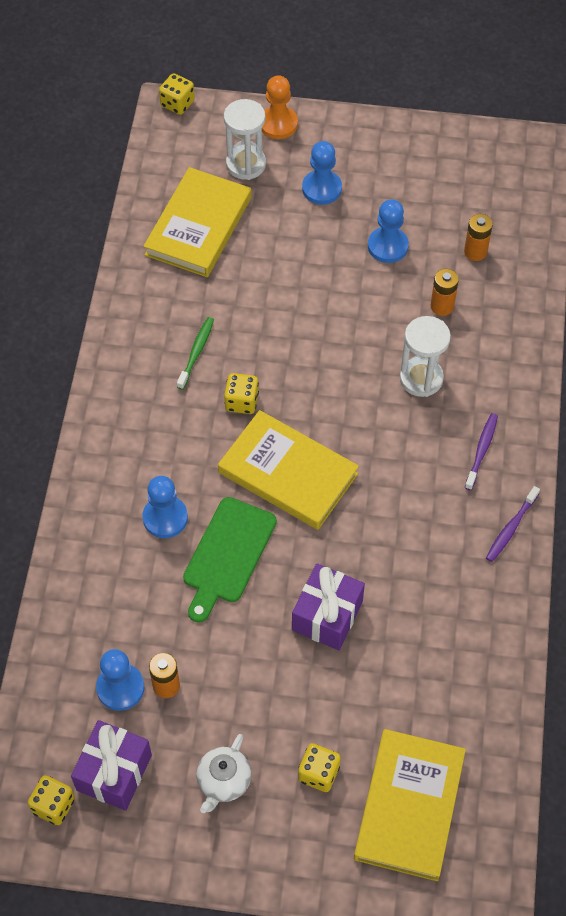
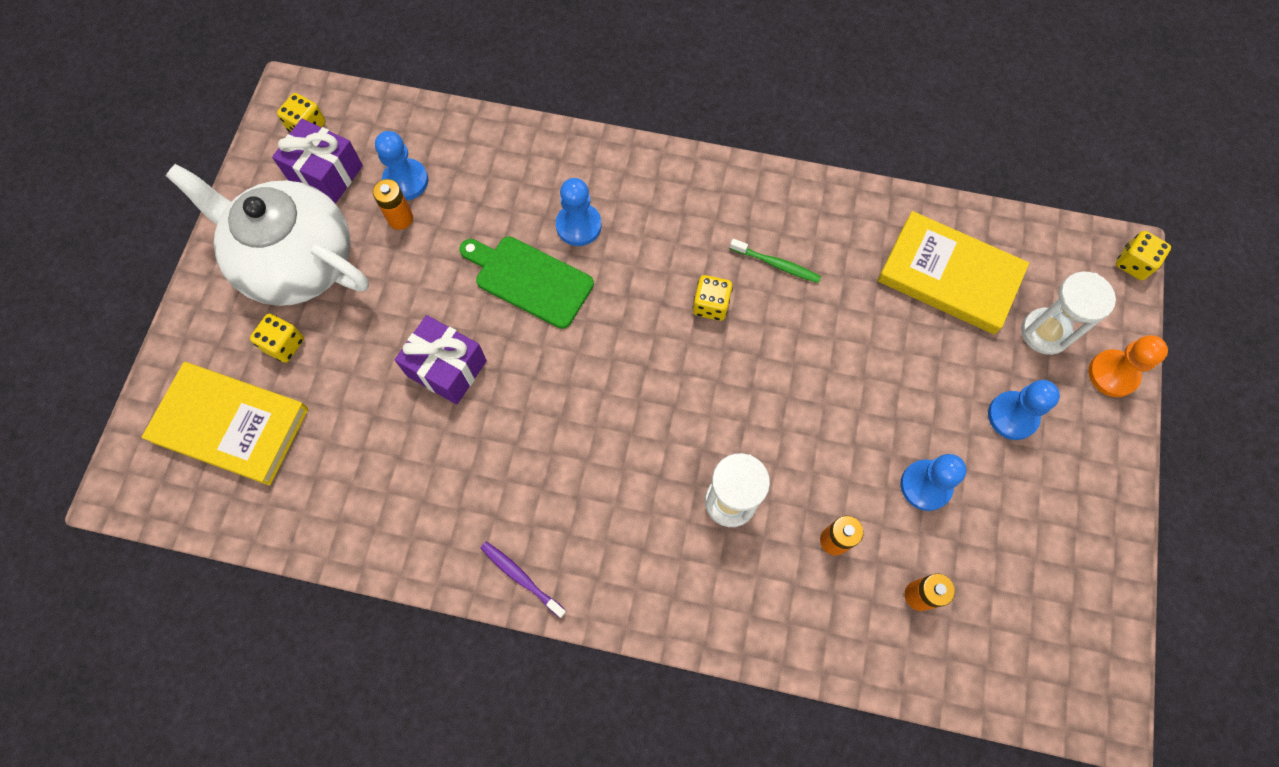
camera: 95 degrees right, 10 degrees up
white teapot [196,734,251,813] -> white teapot [166,164,369,306], size x2.41
yellow book [218,410,359,530] -> none
purple toothbrush [465,413,498,490] -> none

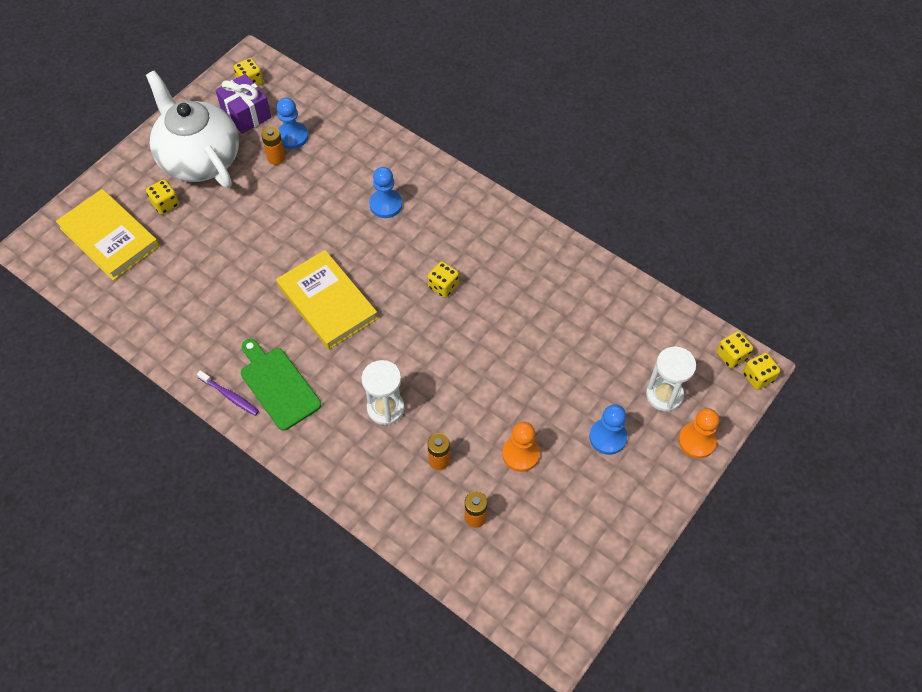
camera: 25 degrees right, 10 degrees down
purple gift [395,315,487,404] -> none
green cutting board [459,236,594,329] -> green cutting board moved to [241,339,321,430]
purple toothbrush [481,541,566,618] -> purple toothbrush turned 150 degrees clockwise [197,370,259,416]
green toothbrush [730,239,821,283] -> none
yellow book [877,211,1029,335] -> yellow book moved to [276,250,378,350]
blue pawn [901,454,966,511] -> orange pawn [502,422,540,472]
none -> yellow dice [716,331,753,368]

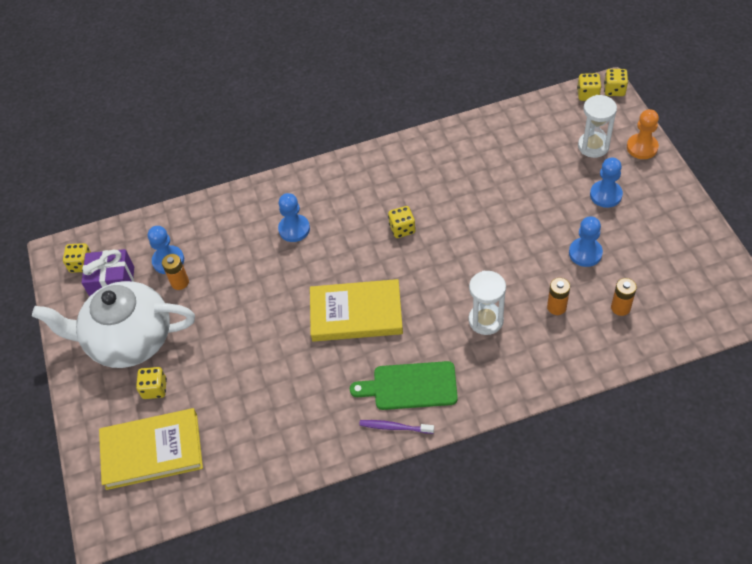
camera: 50 degrees left, 5 degrees down
purple toothbrush [197,370,259,416] -> purple toothbrush turned 150 degrees counterclockwise [359,420,434,434]
orange pawn [502,422,540,472] -> blue pawn [569,216,603,267]

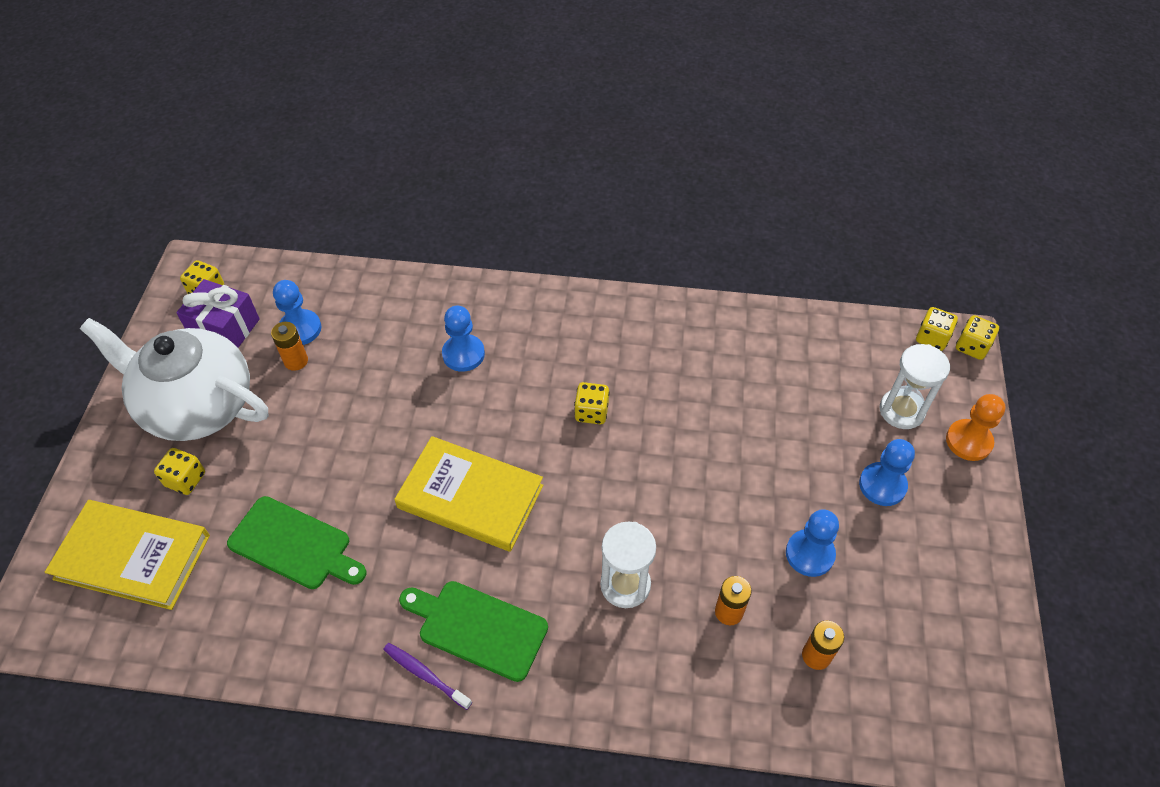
camera: 20 degrees right, 0 degrees up
none -> green cutting board [227,496,366,589]

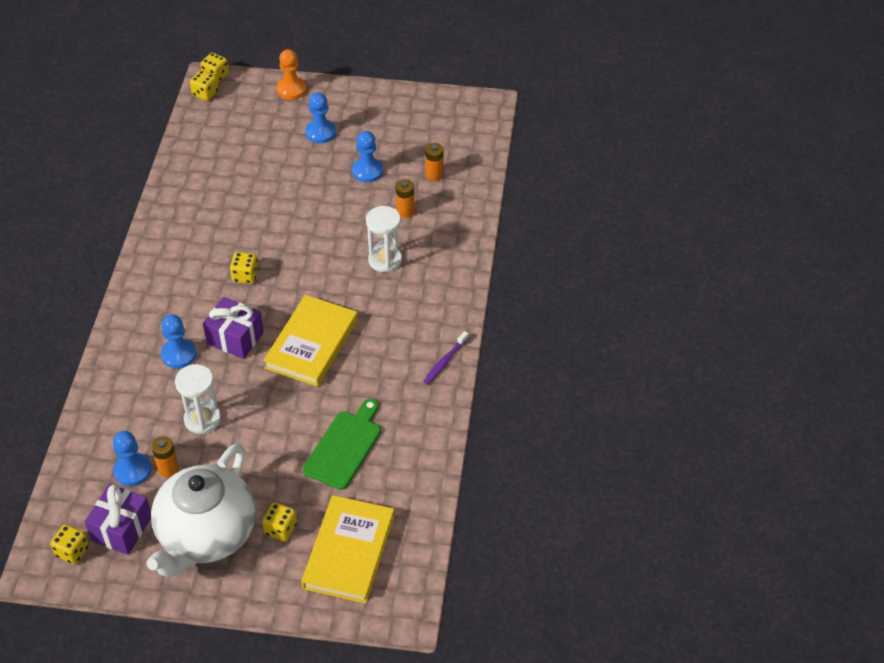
camera: 90 degrees left, 5 degrees down
green cutting board [399,581,548,682] -> none
white hourglass [880,344,950,429] -> white hourglass moved to [175,364,221,434]
none -> purple gift [203,297,264,359]

